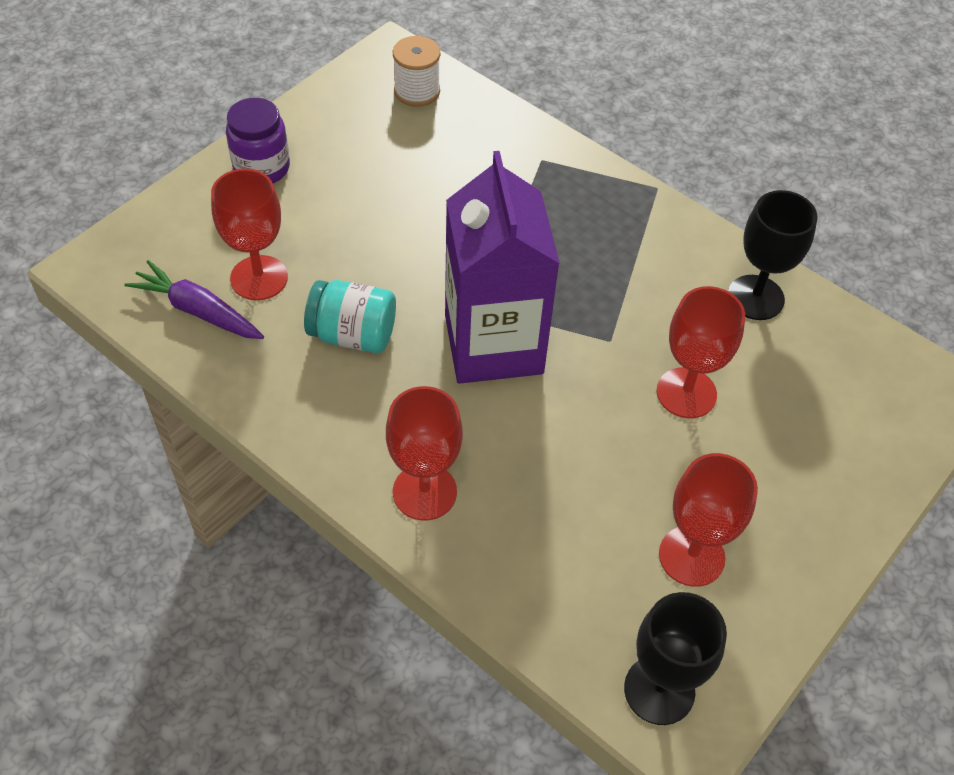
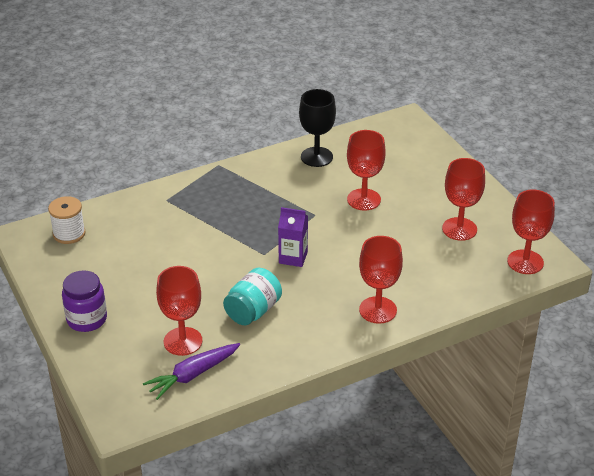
camera: 65 degrees left, 15 degrees down
purple carton [445,151,560,384] -> purple carton [278,207,308,267], size x0.46
black goblet [624,592,727,725] -> red goblet [507,190,555,274]

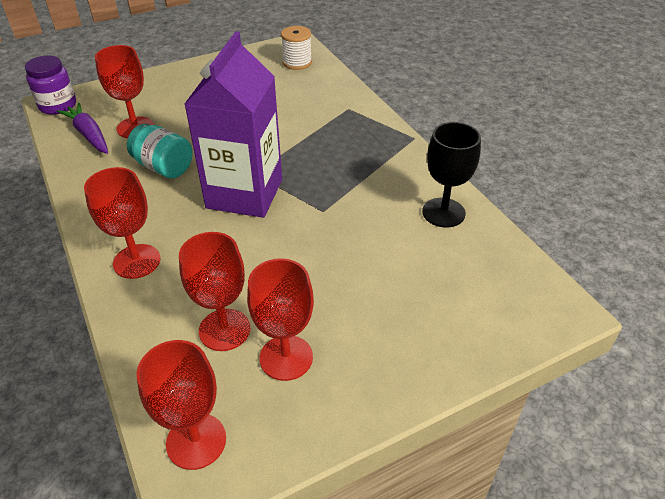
camera: 90 degrees right, 5 degrees up
purple jar [62,270,107,332] -> purple jar moved to [25,55,76,115]
purple carton [278,207,308,267] -> purple carton [185,31,282,218], size x2.18
red goblet [347,130,386,211] -> red goblet moved to [179,232,250,351]

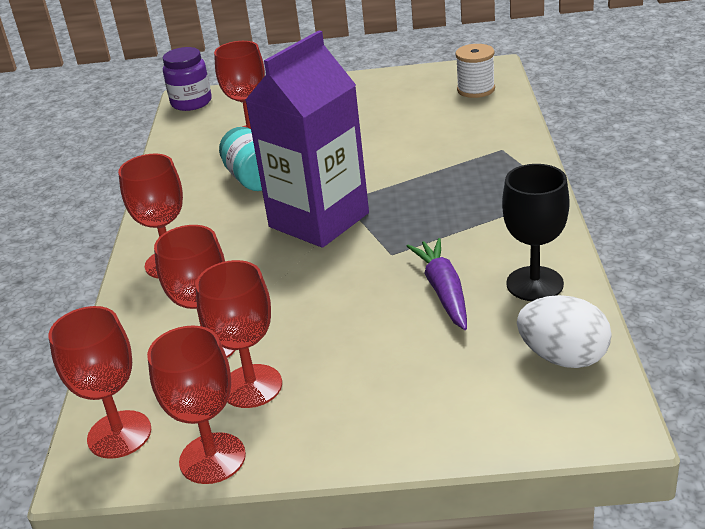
camera: 30 degrees right, 10 degrees down
purple carrot [57,103,108,154] -> purple carrot moved to [407,238,467,330]
none -> red goblet [147,325,246,484]
none -> white egg [517,295,612,368]

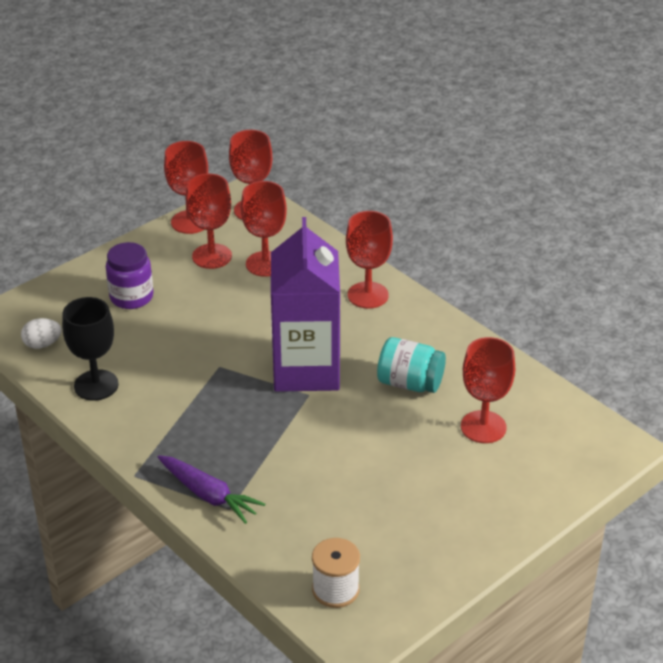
camera: 135 degrees right, 5 degrees up
purple jar [163,47,212,111] -> purple jar moved to [106,242,153,309]
purple carrot [407,238,467,330] -> purple carrot moved to [158,455,265,524]
white egg [517,295,612,368] -> white egg [21,318,62,349], size x0.63

